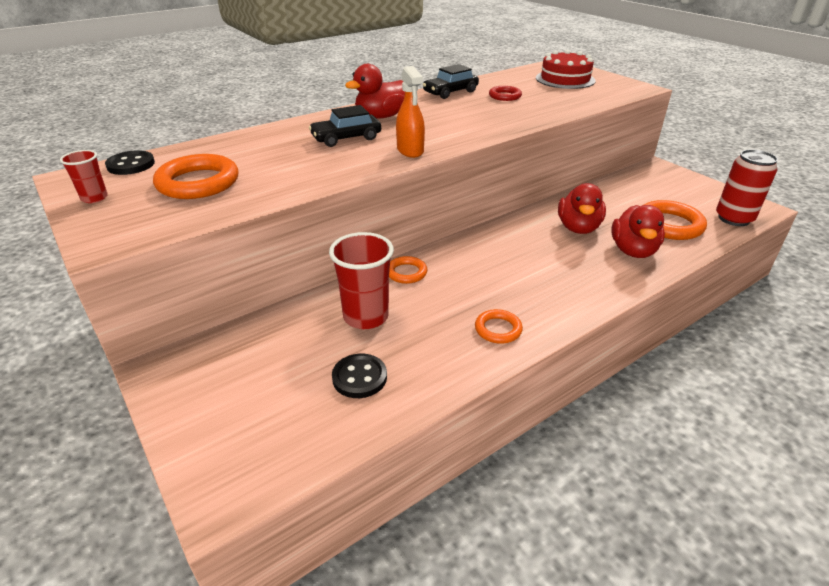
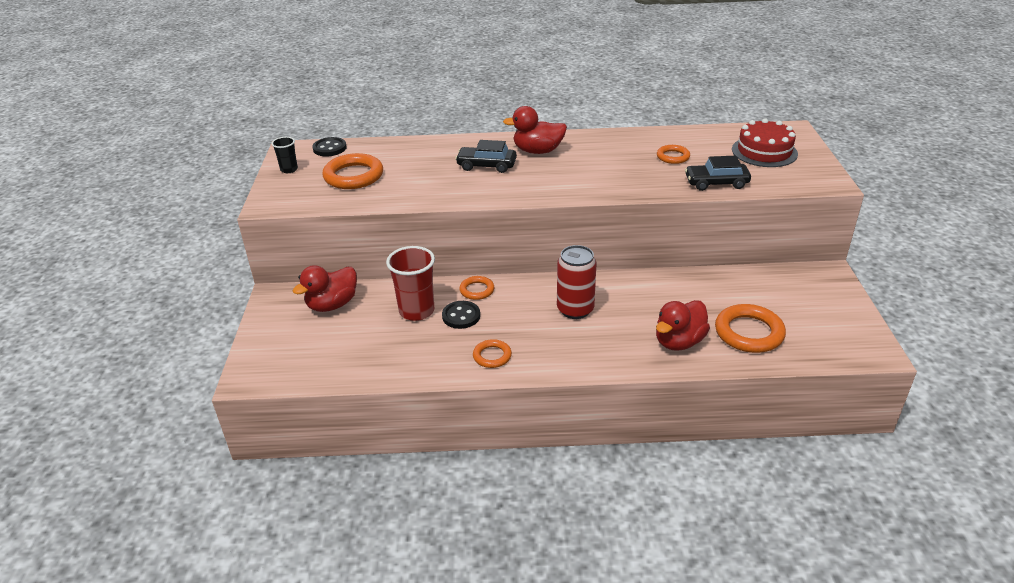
camera: 35 degrees right, 0 degrees up
red cup [60,150,108,203] -> black cup [271,137,298,173]
black button [332,354,387,398] -> black button moved to [442,301,480,329]
orange spray bottle [396,66,425,158] -> none
black car [423,64,479,99] -> black car moved to [685,156,751,191]
red ring [489,86,522,101] -> orange ring [657,145,690,164]
red duck [558,183,606,234] -> red duck moved to [293,265,357,312]
red can [716,149,778,226] -> red can moved to [557,245,597,319]

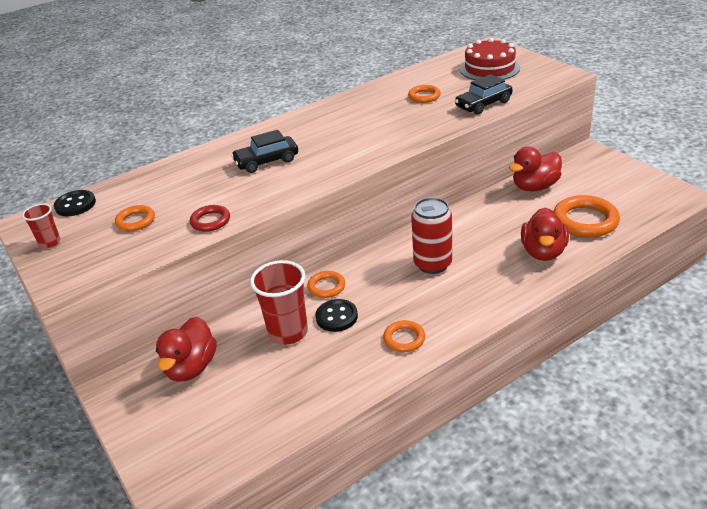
camera: 30 degrees left, 0 degrees up
black cup [271,137,298,173] -> red cup [22,204,60,248]
orange ring [322,153,383,189] -> orange ring [115,205,155,231], size x0.56
red duck [503,106,567,154] -> red duck moved to [509,147,562,191]
none -> red ring [190,205,230,232]

